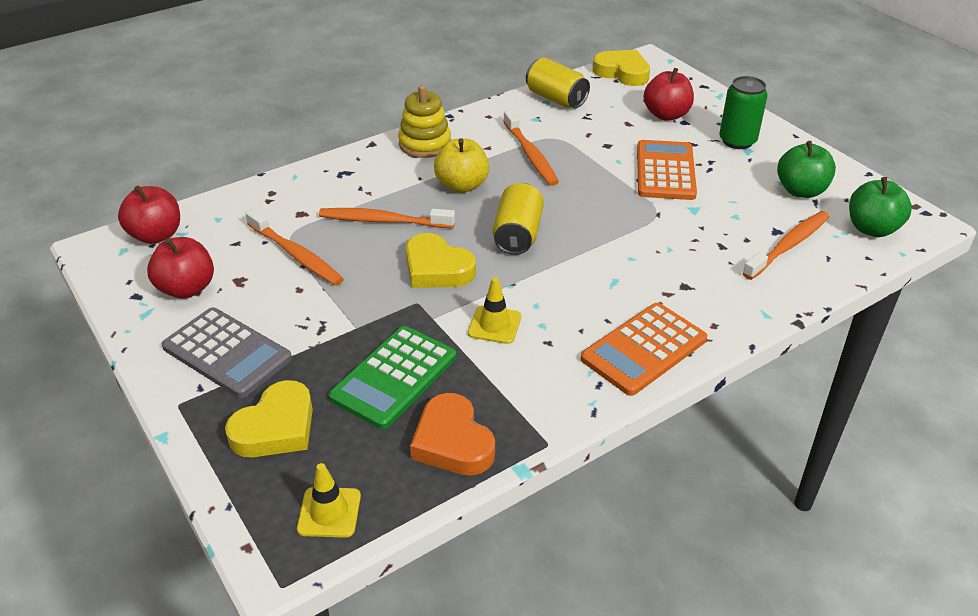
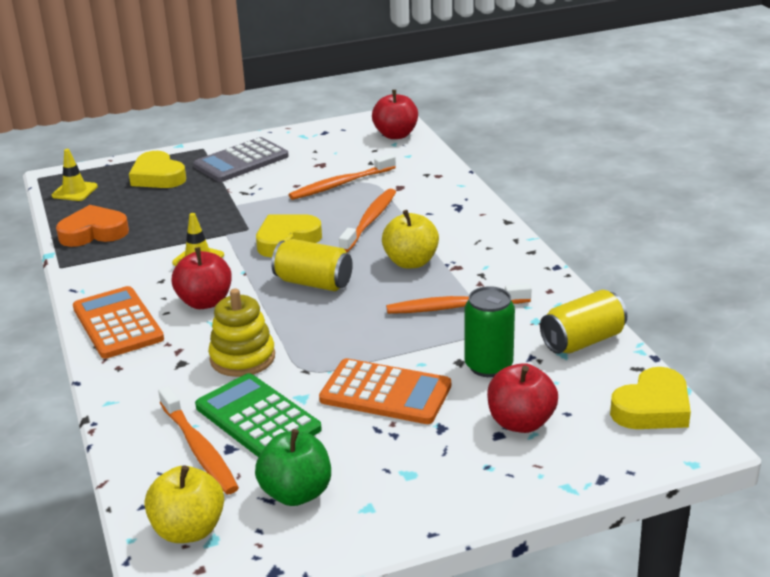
camera: 105 degrees right, 10 degrees down
red apple [147,237,214,299] -> red apple moved to [172,247,232,309]
green calculator [329,326,456,429] -> green calculator moved to [195,373,322,457]
yellow stacking toy [398,85,451,158] -> yellow stacking toy moved to [208,289,275,377]
green can [719,76,768,149] -> green can moved to [465,286,515,377]
green apple [849,177,912,237] -> yellow apple [144,465,224,543]

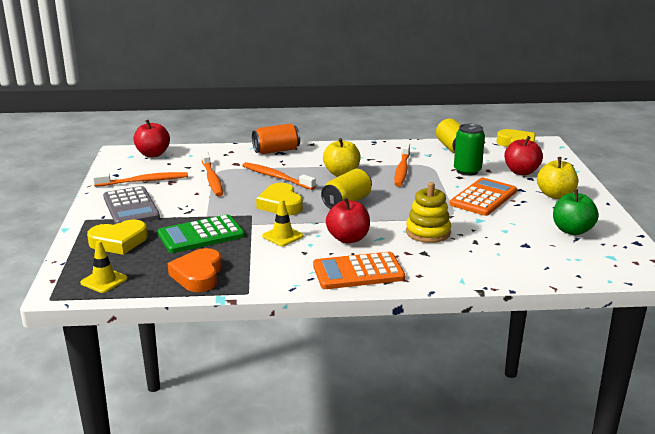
camera: 75 degrees left, 5 degrees down
yellow apple [144,465,224,543] -> yellow apple moved to [537,157,578,199]
orange toothbrush [158,386,239,494] -> orange toothbrush moved to [93,172,188,187]
green calculator [195,373,322,457] -> green calculator moved to [158,214,245,253]
none -> orange can [252,123,300,154]

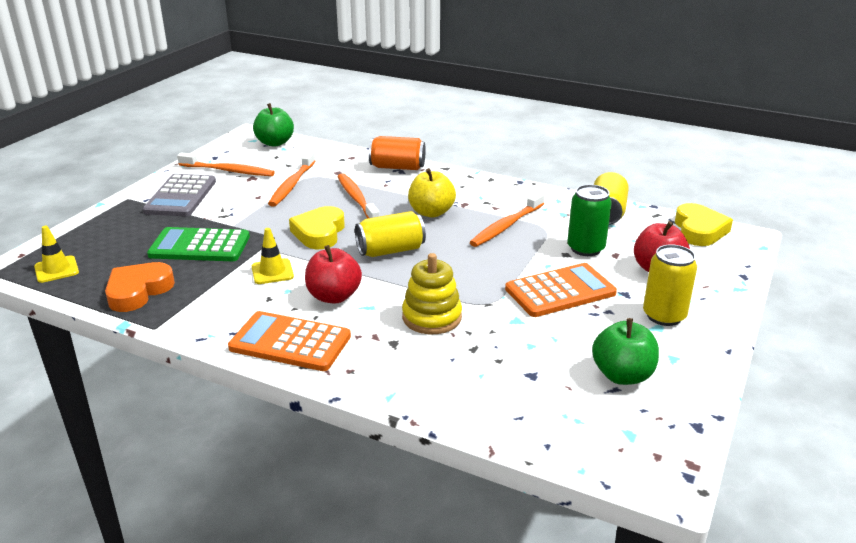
camera: 30 degrees right, 5 degrees up
yellow heart [87,219,147,255] -> none
red apple [133,120,170,157] -> green apple [253,103,294,146]
yellow apple [537,157,578,199] -> yellow can [643,244,697,326]

